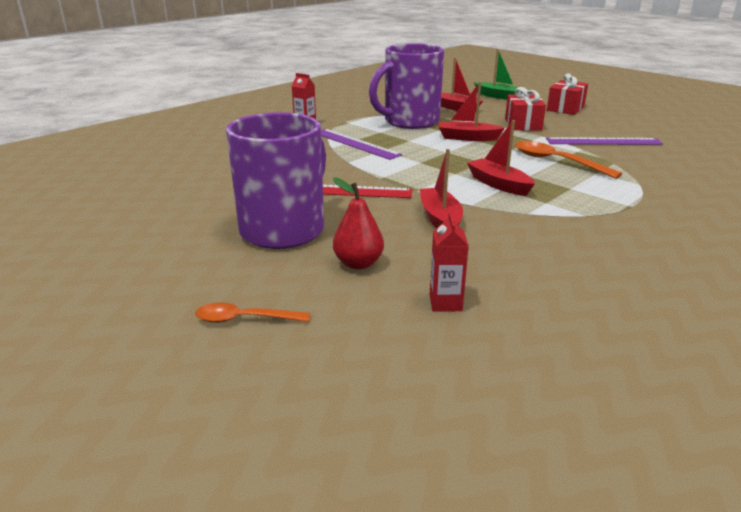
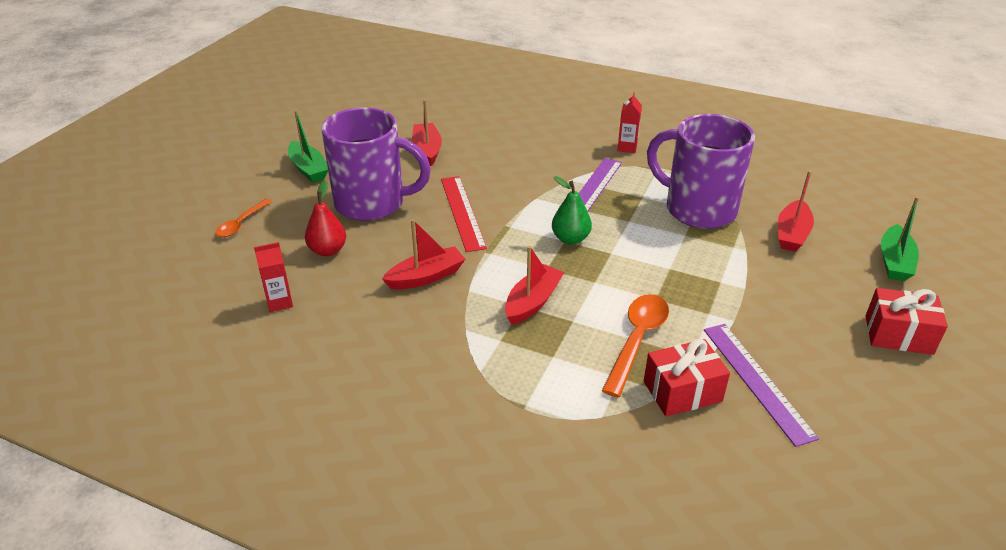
camera: 70 degrees right, 10 degrees up
orange spoon [195,302,310,323] -> orange spoon turned 135 degrees counterclockwise [216,199,272,237]
red boat [439,82,505,141] -> red boat moved to [412,99,442,166]
red gift [505,87,546,131] -> red gift moved to [644,339,730,417]
none -> green boat [288,110,328,182]
none -> green pear [552,176,592,244]

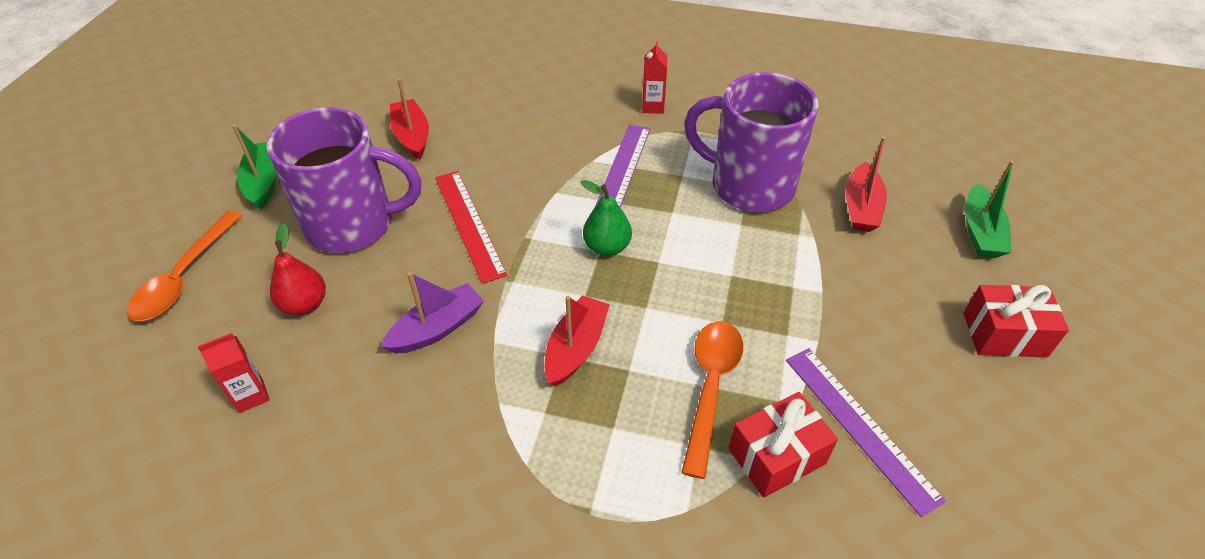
camera: 10 degrees left, 10 degrees up
orange spoon [216,199,272,237] -> orange spoon [127,211,242,321], size x1.62
green boat [288,110,328,182] -> green boat turned 150 degrees counterclockwise [232,125,277,209]
red boat [382,219,465,290] -> purple boat [381,272,484,354]

